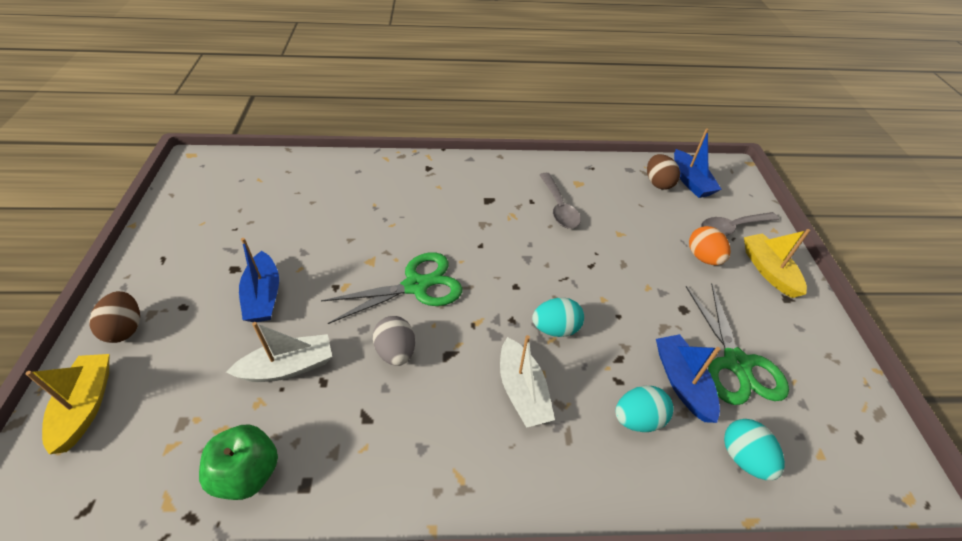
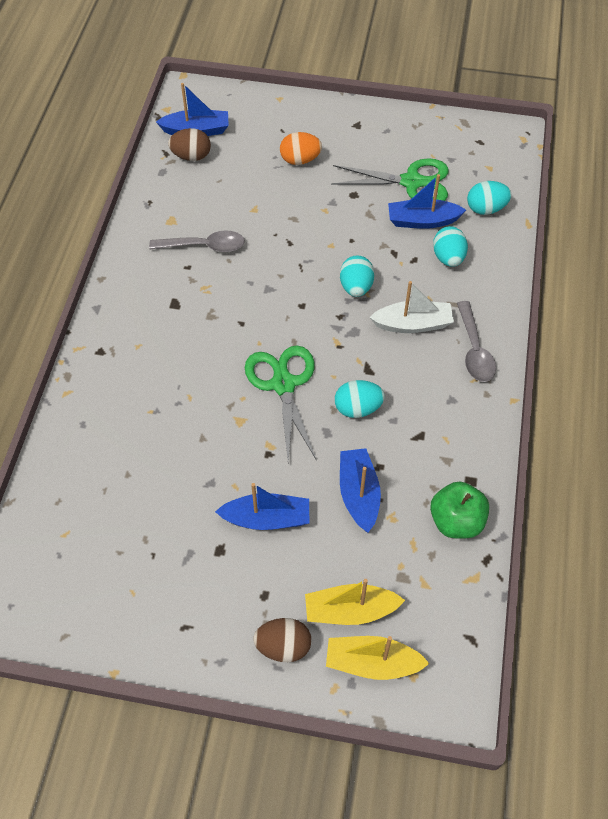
camera: 75 degrees left, 10 degrees up
white boat [226,322,332,382] -> blue boat [340,448,381,533]
grey egg [373,316,415,366] -> turquoise egg [335,380,385,418]
grey spoon [701,212,779,236] -> grey spoon moved to [457,301,496,382]
yellow boat [744,229,810,298] -> yellow boat moved to [305,579,405,625]

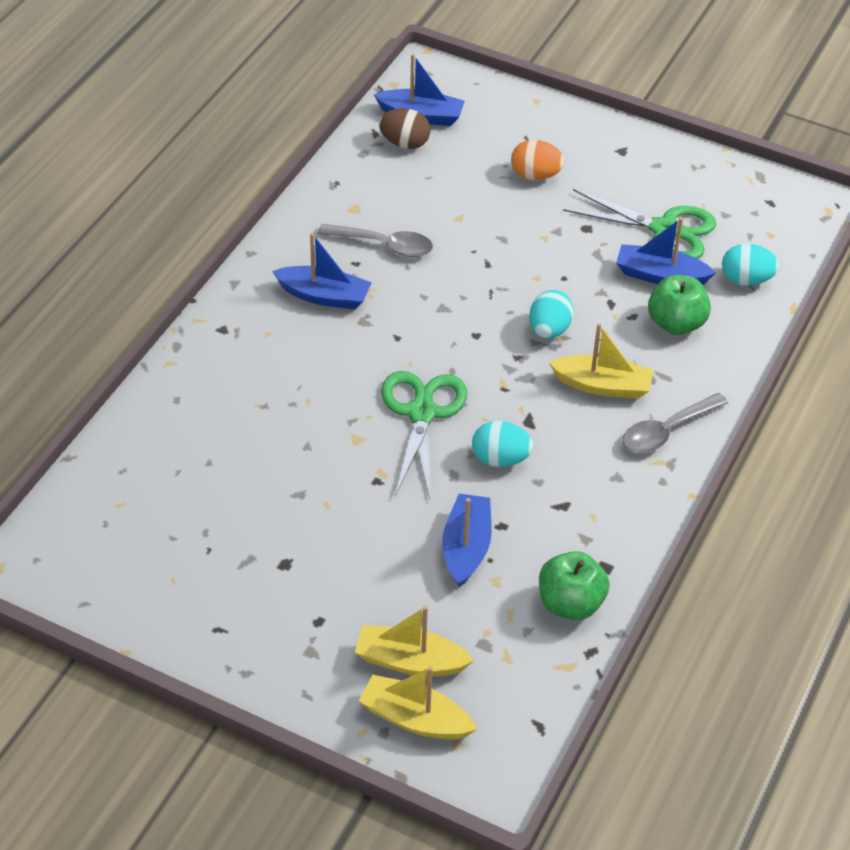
camera: 15 degrees right, 10 degrees down
blue boat [215,483,309,530] -> blue boat moved to [272,233,372,310]
brown egg [253,618,311,662] -> none
white boat [369,281,454,333] -> yellow boat [549,323,654,399]
turquoise egg [433,226,468,267] -> green apple [648,275,711,335]
grey spoon [457,301,496,382] -> grey spoon turned 45 degrees clockwise [623,393,728,453]

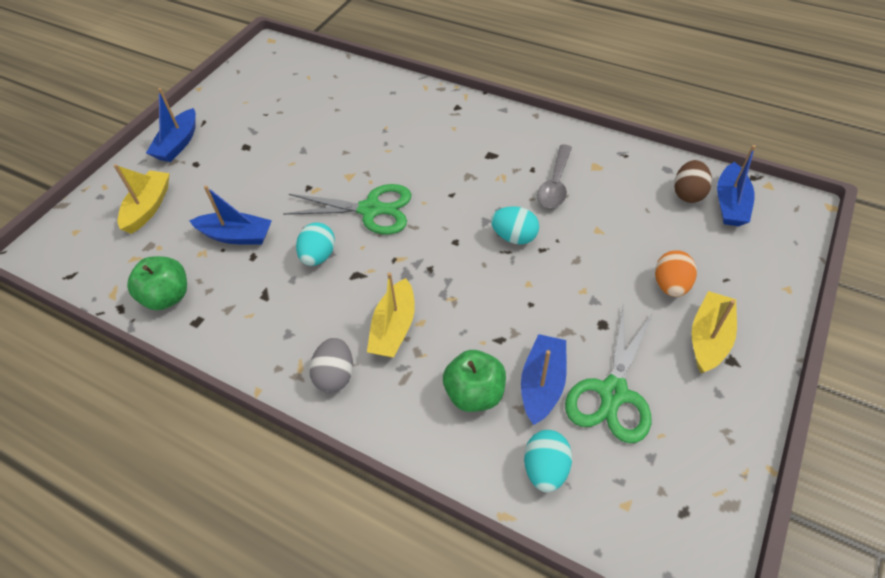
camera: 95 degrees right, 5 degrees up
blue boat [272,233,372,310] -> blue boat moved to [146,88,196,162]
yellow boat [359,666,477,740] -> yellow boat moved to [692,291,737,373]
turquoise egg [529,290,574,339] -> turquoise egg moved to [491,206,539,245]
grey spoon [623,393,728,453] -> grey egg [309,337,353,393]

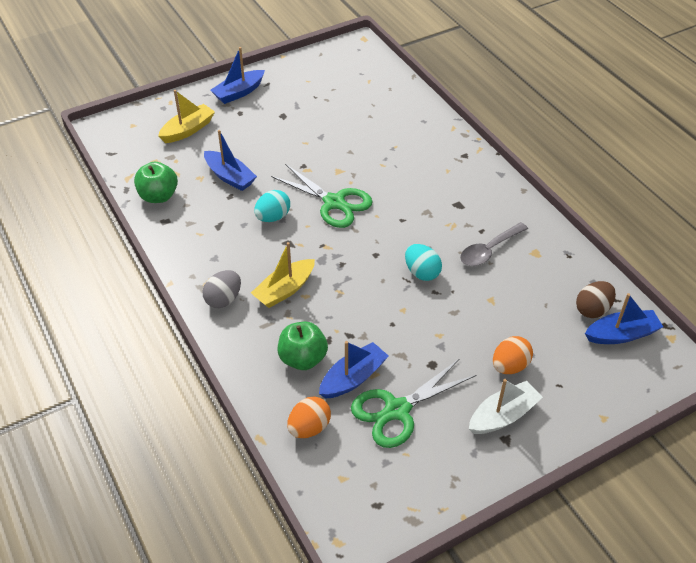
camera: 30 degrees right, 5 degrees down
turquoise egg [524,430,572,493] -> orange egg [287,397,331,438]
yellow boat [692,291,737,373] -> white boat [469,379,543,434]
blue boat [717,145,756,226] -> blue boat turned 150 degrees counterclockwise [585,293,663,344]

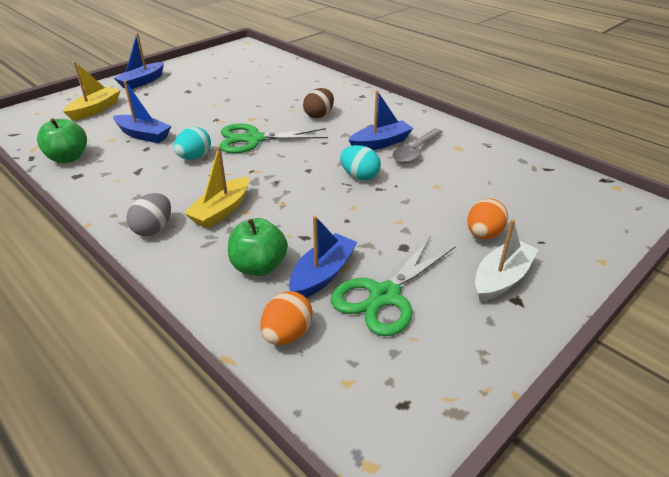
camera: 15 degrees left, 10 degrees down
green scissors [271,164,373,228] -> green scissors turned 150 degrees clockwise [220,123,328,153]
brown egg [576,281,616,318] -> brown egg moved to [303,88,334,118]
blue boat [585,293,663,344] -> blue boat moved to [349,91,413,150]

